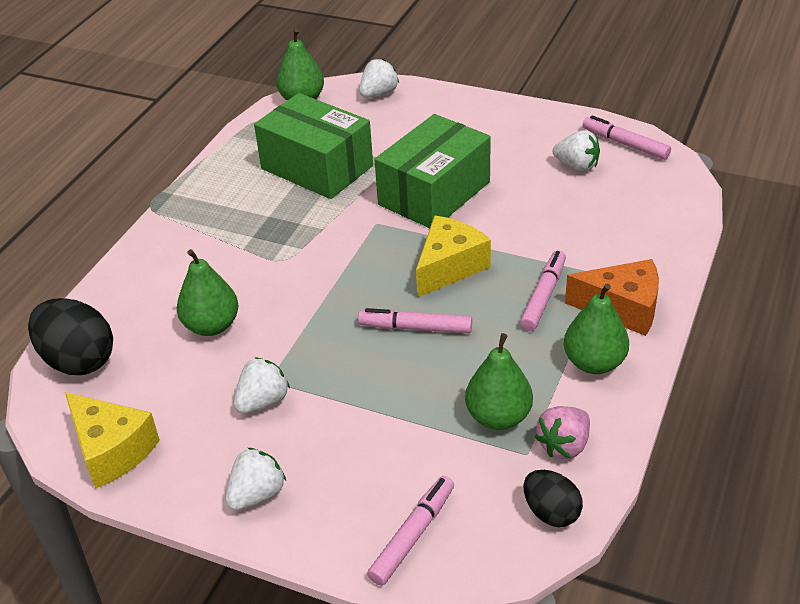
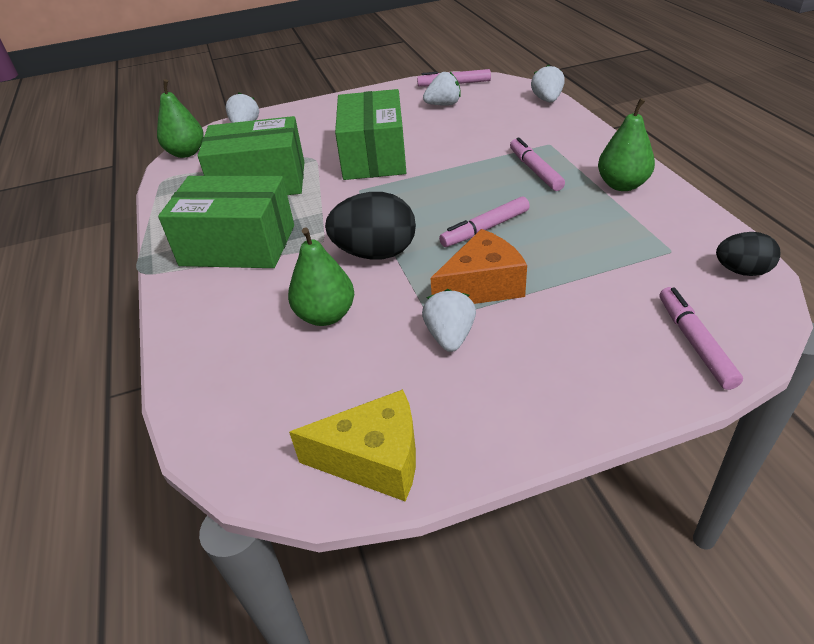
camera: 40 degrees left, 0 degrees up
black egg [28,298,113,375] -> black egg moved to [325,192,416,260]
white strawberry [226,448,286,510] -> white strawberry moved to [531,64,565,102]
yellow cheese [416,216,491,298] -> none
green pear [465,333,533,430] -> none
pink strawberry [535,406,590,459] -> none
orange cheese [565,259,659,336] -> orange cheese moved to [430,229,527,304]
none -> green box [158,176,294,268]

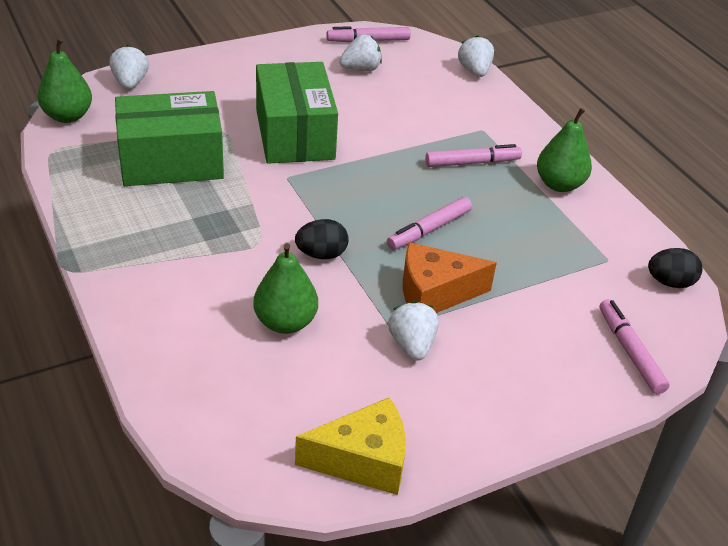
camera: 15 degrees left, 0 degrees up
green box [158,176,294,268] -> none
black egg [325,192,416,260] -> black egg [295,219,349,259], size x0.59
orange cheese [430,229,527,304] -> orange cheese turned 150 degrees counterclockwise [403,242,497,313]
pink marker [510,137,565,191] -> pink marker turned 105 degrees clockwise [425,144,522,167]

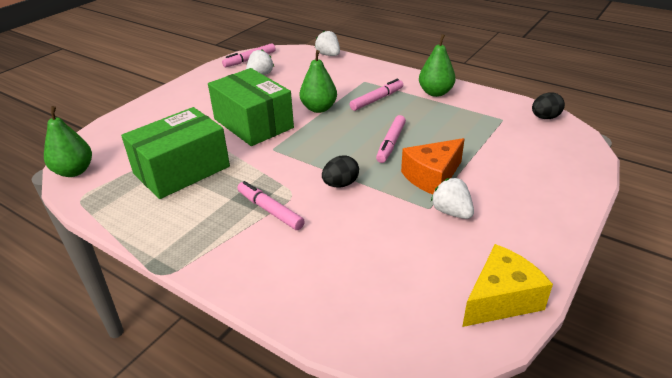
camera: 25 degrees left, 5 degrees down
white strawberry [109,45,149,89] -> none
green pear [253,243,318,334] -> green pear moved to [300,50,337,113]
pink marker [600,299,670,394] -> pink marker moved to [237,181,305,230]

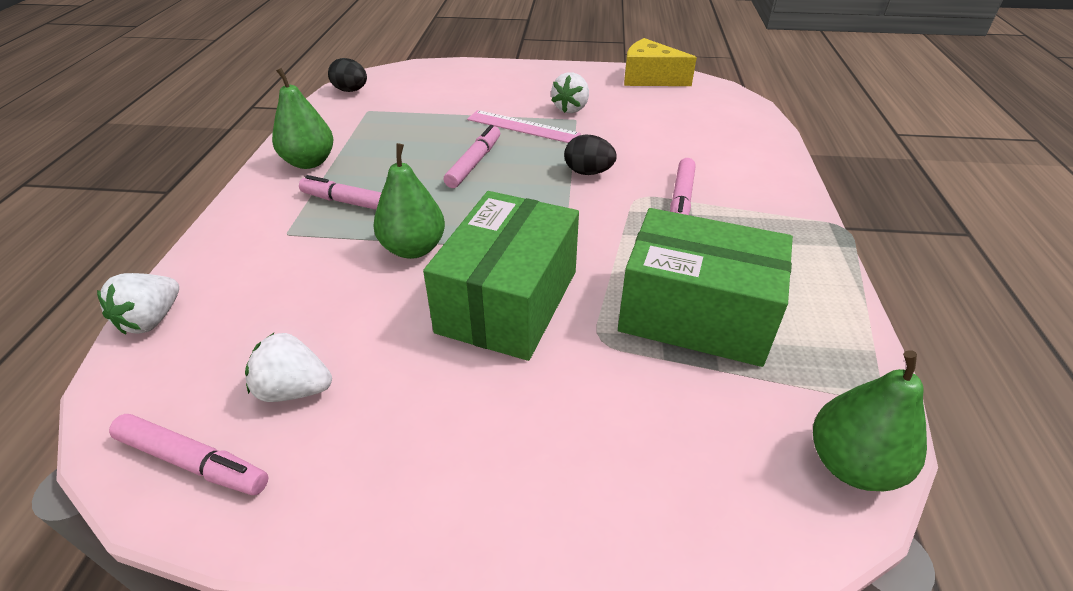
camera: 120 degrees left, 5 degrees up
pink marker [376,115,406,163] -> pink marker turned 60 degrees counterclockwise [444,125,500,188]
orange cheese [401,138,465,194] -> pink ruler [467,110,581,143]

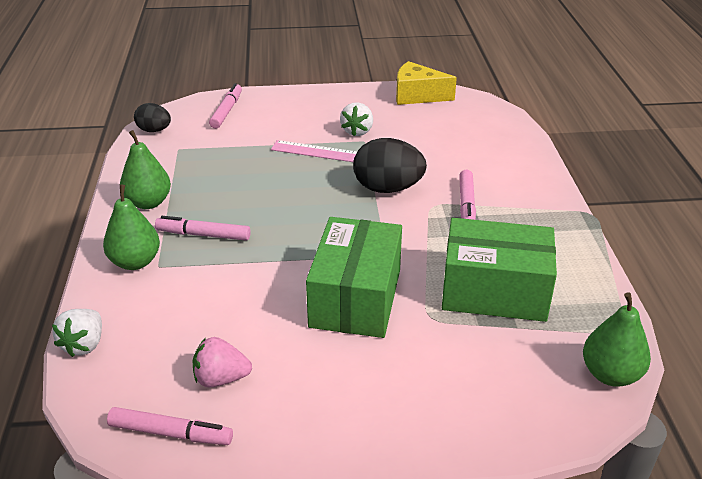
camera: 10 degrees left, 5 degrees down
white strawberry [245,332,332,402] -> pink strawberry [192,337,252,387]
green pear [373,143,445,259] -> green pear moved to [103,185,160,270]
pink marker [444,125,500,188] -> pink marker moved to [209,83,242,129]
black egg [564,135,617,175] -> black egg [353,138,427,193], size x1.68

